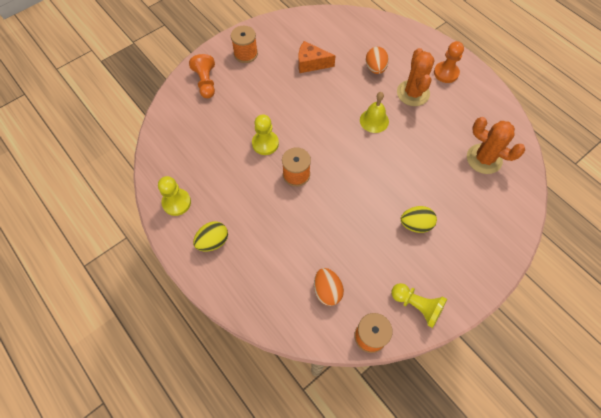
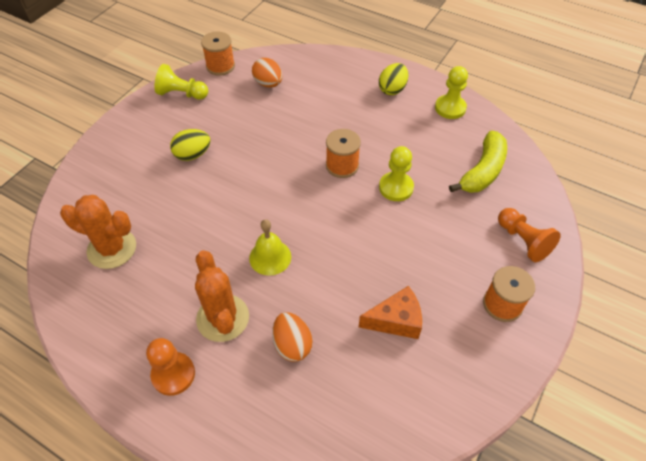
camera: 160 degrees right, 10 degrees down
none -> yellow banana [449,131,507,193]

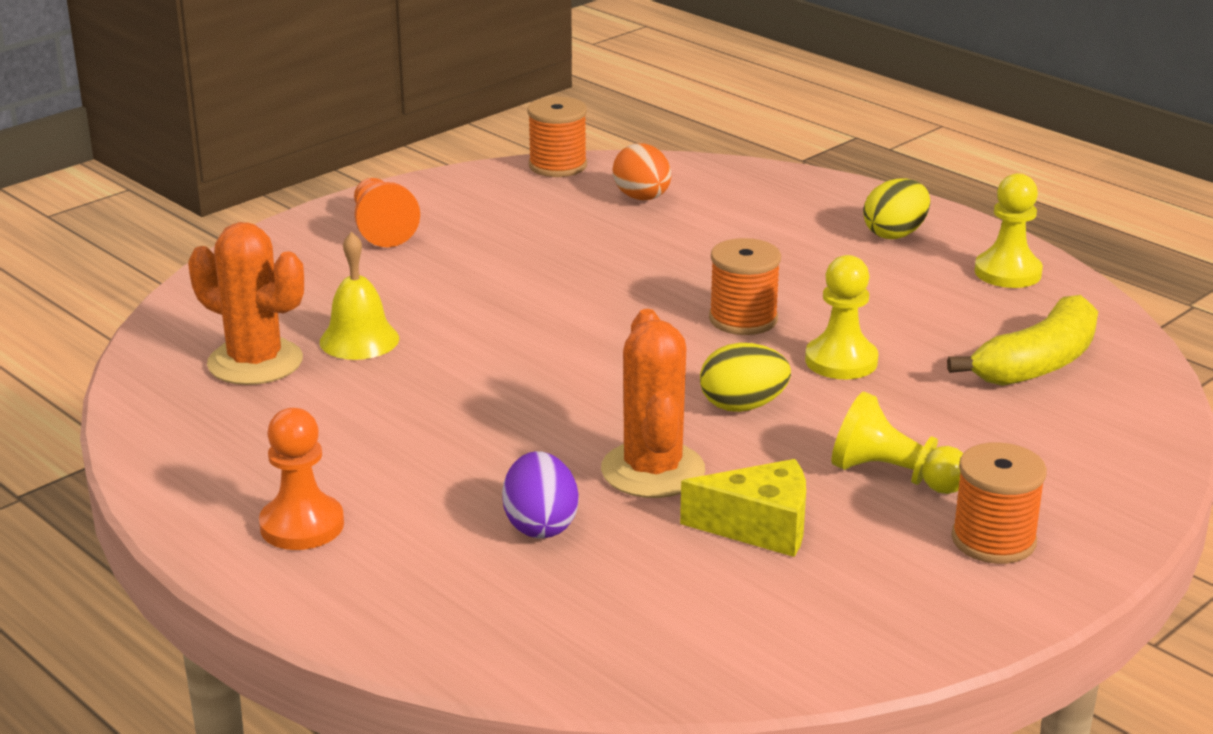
camera: 15 degrees right, 25 degrees down
yellow pawn [154,64,208,100] -> yellow pawn moved to [831,392,963,494]
yellow egg [170,129,211,161] -> yellow egg moved to [700,343,791,412]
orange cactus [195,250,249,342] -> orange cactus moved to [601,309,705,498]
yellow bell [249,219,291,276] -> yellow bell moved to [320,232,399,360]
orange egg [272,312,313,362] -> purple egg [502,451,579,538]
orange cheese [359,286,422,339] -> yellow cheese [680,459,806,557]
orange pawn [498,208,561,262] -> orange pawn moved to [354,178,420,247]

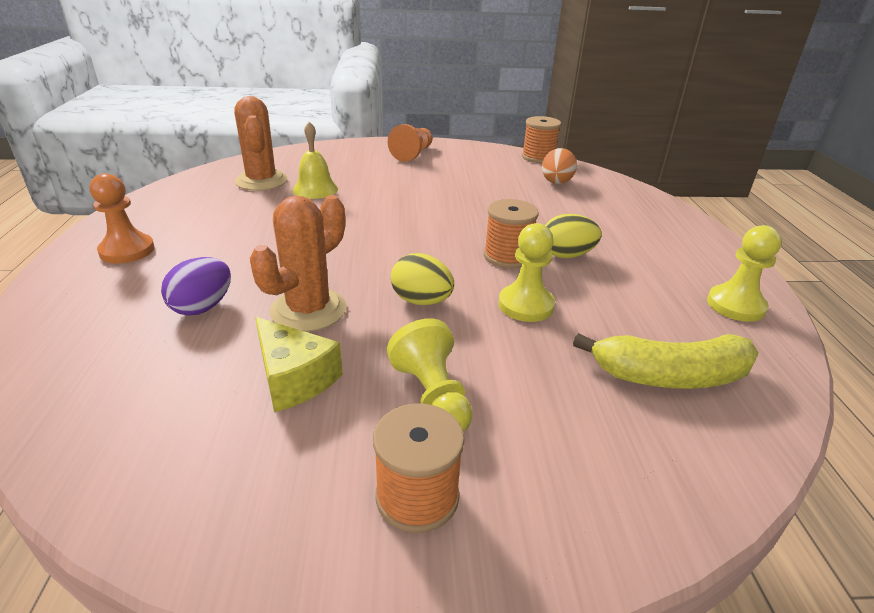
camera: 40 degrees right, 5 degrees up
yellow egg [863,178,930,239] -> yellow egg moved to [545,214,602,258]

